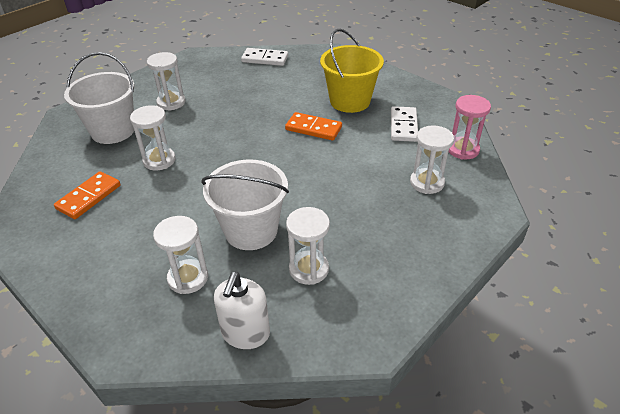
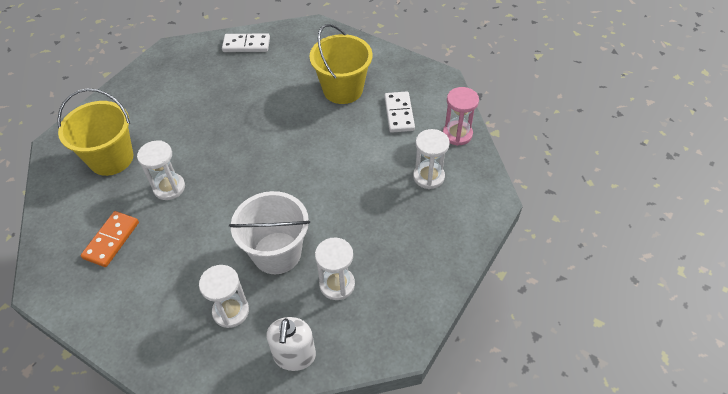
camera: 10 degrees left, 10 degrees up
white bucket [64,52,135,144] -> yellow bucket [57,88,133,176]
white hourglass [147,52,185,111] -> none
orange domino [285,112,342,141] -> none

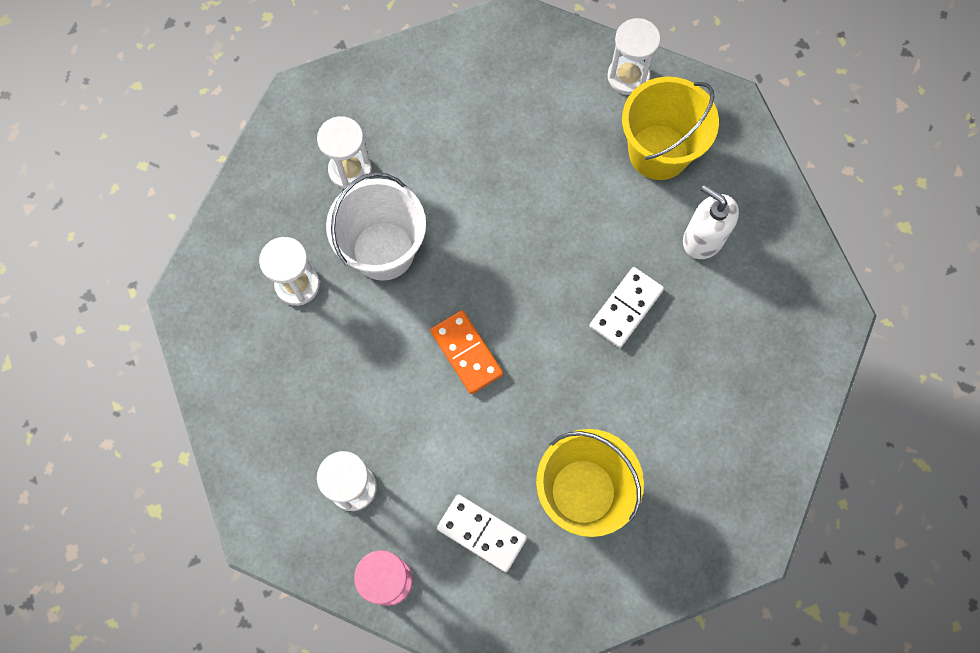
camera: 125 degrees right, 20 degrees up
orange domino [81,211,139,267] -> orange domino moved to [430,310,503,394]
white hourglass [137,140,185,200] -> white hourglass moved to [608,18,660,95]
white domino [222,34,270,52] -> white domino moved to [589,267,664,348]
white soap dispenser [267,317,316,371] -> white soap dispenser moved to [683,185,739,259]

